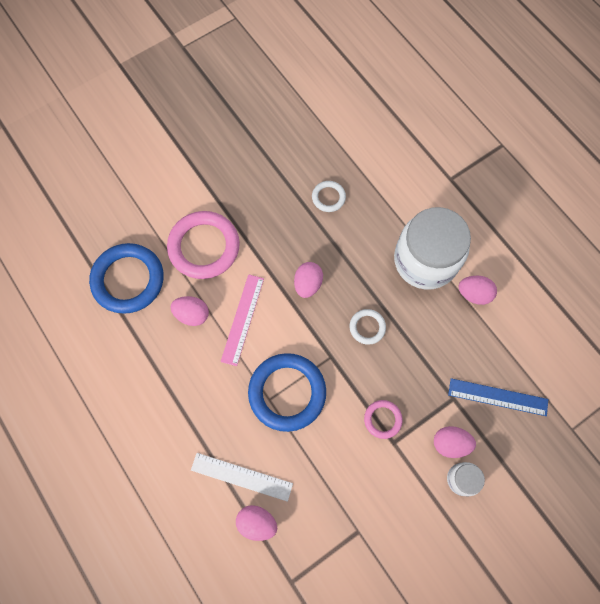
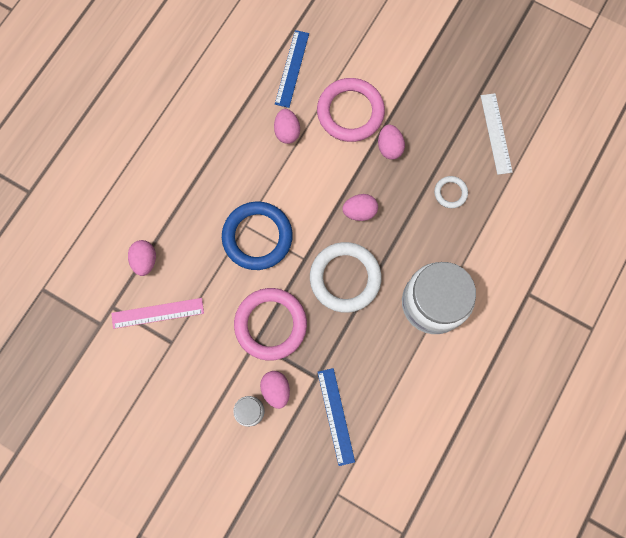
camera: 65 degrees right, 5 degrees up
blue ring [89,243,164,314] -> blue ruler [275,30,309,108]
white ruler [191,453,293,502] -> white ruler moved to [481,93,513,175]
pink ruler [221,274,264,366] -> pink ruler moved to [111,298,204,329]
white ring [350,309,386,345] -> white ring [310,242,381,313], size x2.06
pink ring [364,400,403,439] -> pink ring [234,288,307,361], size x2.06
pink egg [458,276,497,305] -> pink egg moved to [378,124,405,160]

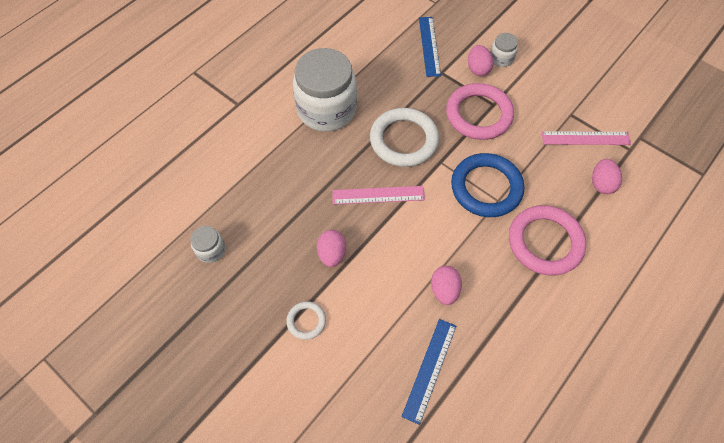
camera: 170 degrees left, 15 degrees down
pink ring [317,78,385,142] -> pink ring moved to [509,205,586,275]
pink egg [342,194,378,221] -> pink ruler [332,186,425,205]
white ring [434,176,468,208] -> white ring moved to [286,301,326,340]
white ruler [481,93,513,175] -> white jar [190,226,225,263]

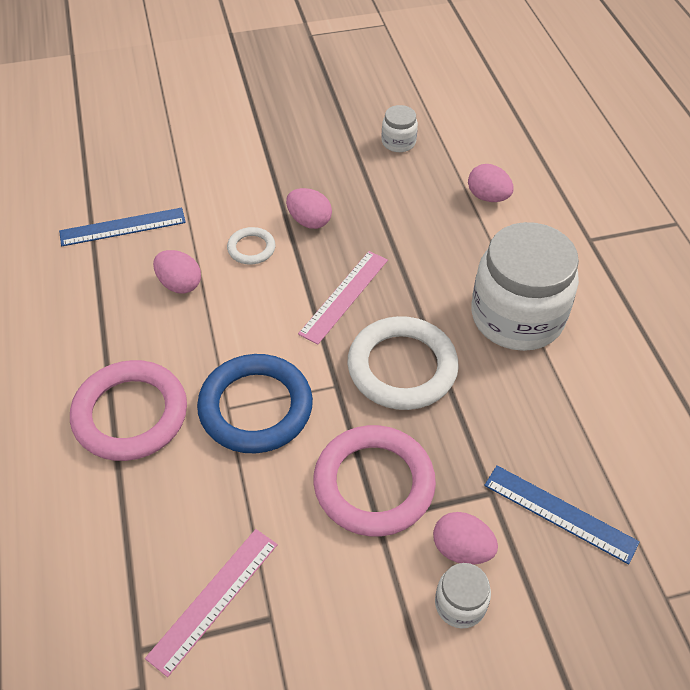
camera: 125 degrees right, 10 degrees down
white ring [286,301,326,340] -> white ring moved to [227,227,275,265]
blue ruler [401,319,456,425] -> blue ruler turned 75 degrees counterclockwise [59,208,186,246]
pink egg [592,159,622,194] -> pink egg moved to [468,164,514,202]

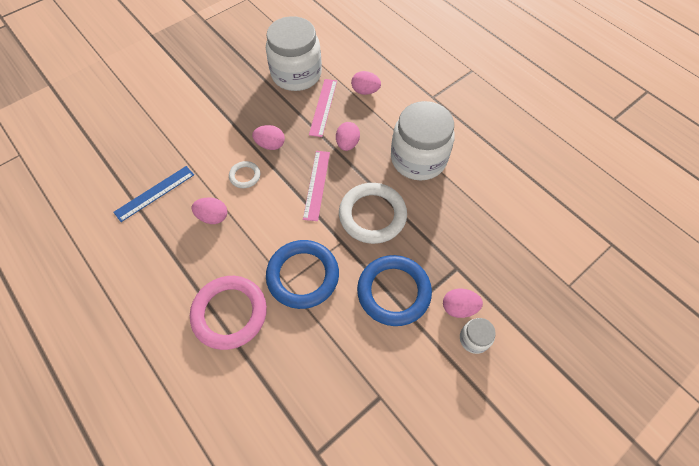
camera: 25 degrees left, 10 degrees up
pink ruler [145,529,278,677] -> pink ruler moved to [309,79,337,137]
pink ring [313,425,436,536] -> blue ring [357,255,432,326]
white jar [381,105,418,152] -> white jar [266,16,322,91], size x2.29
blue ruler [484,465,640,564] -> none
none -> pink egg [336,122,360,151]

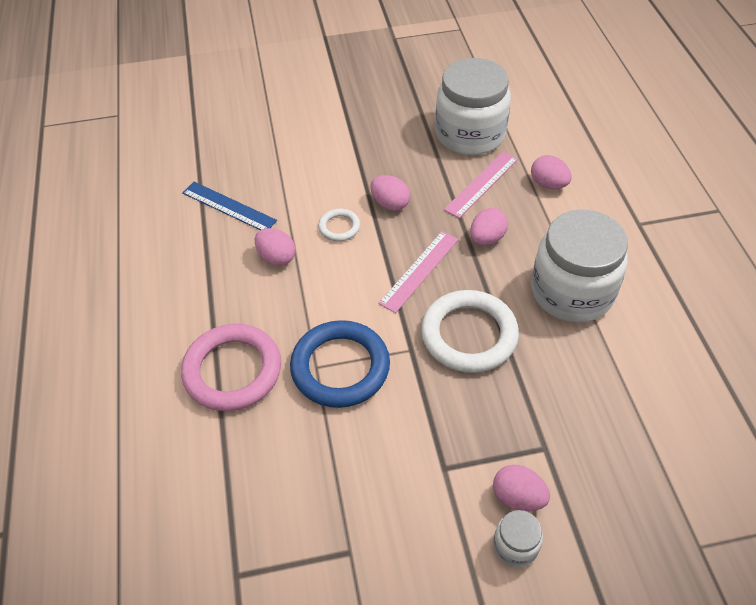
camera: 30 degrees right, 10 degrees down
blue ruler [113,166,194,222] -> blue ruler turned 45 degrees clockwise [182,182,277,230]
blue ring [357,255,432,326] -> none

